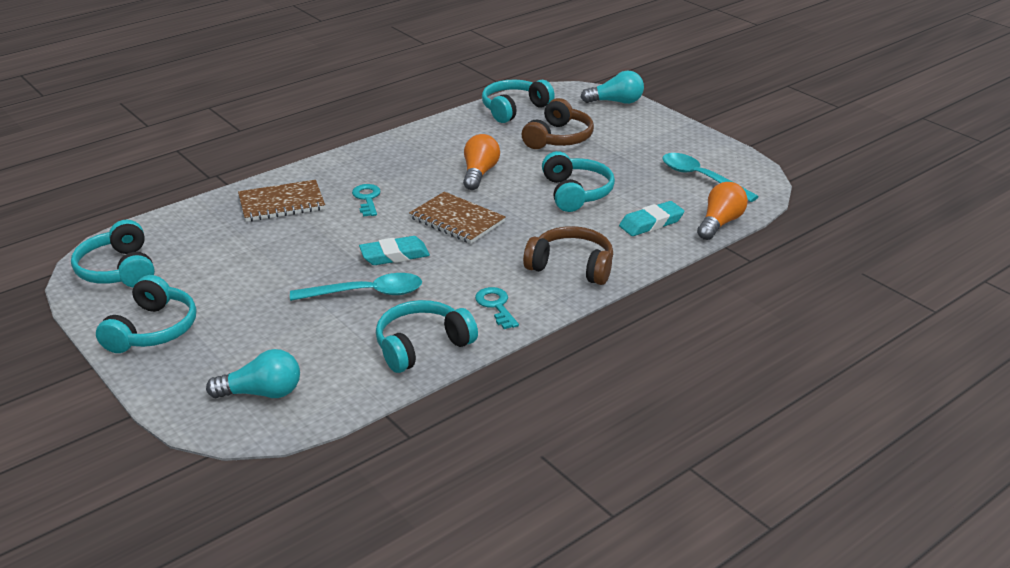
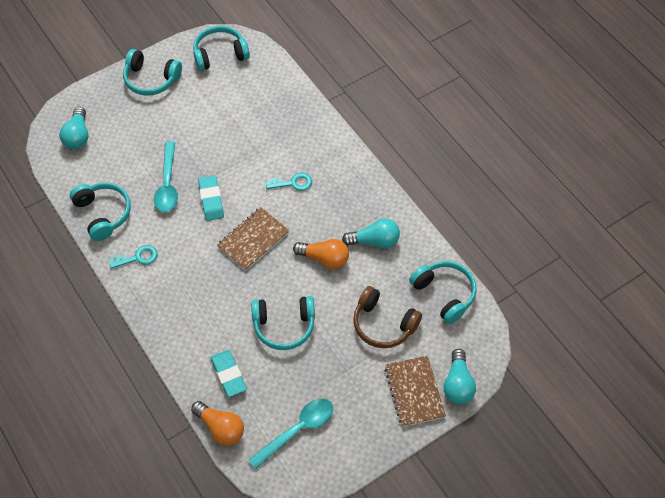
camera: 95 degrees right, 25 degrees up
brown notebook [238,180,325,222] -> brown notebook moved to [384,356,446,427]
brown headphones [523,226,613,285] -> none
none -> turquoise light bulb [342,218,400,248]

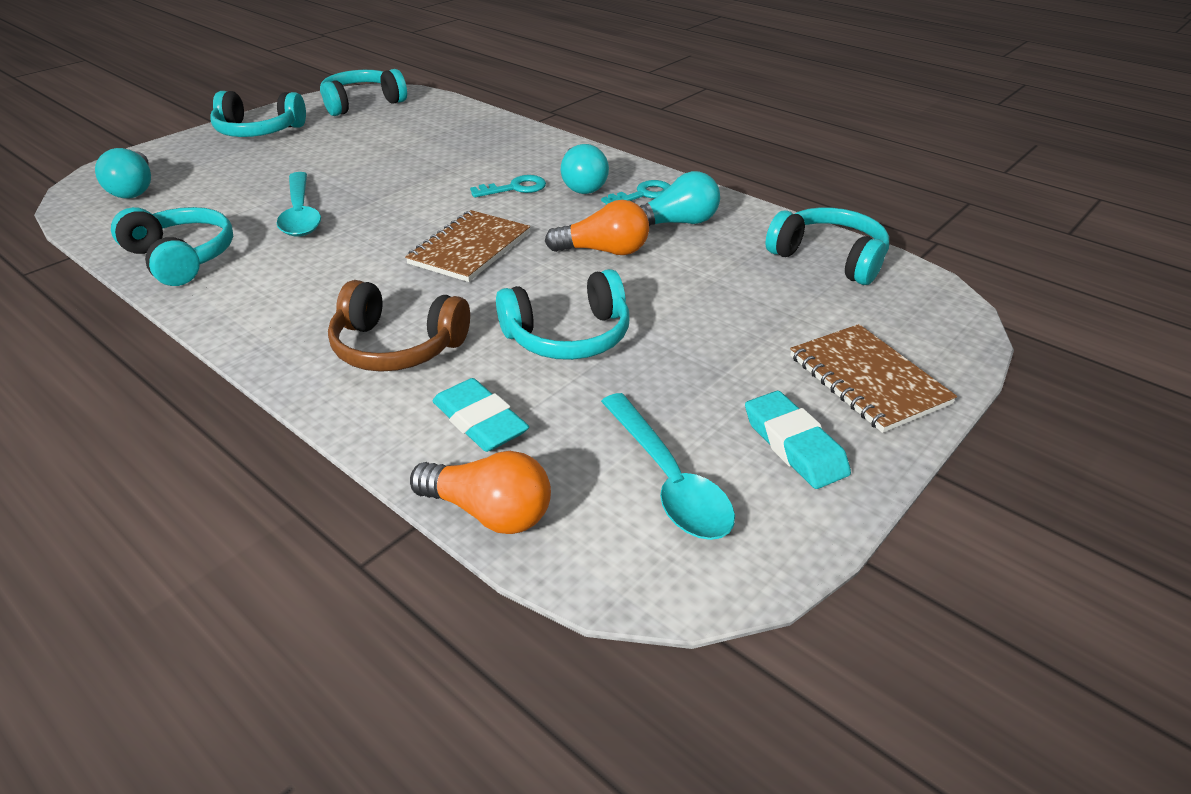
camera: 15 degrees left, 20 degrees down
turquoise key [109,245,158,269] -> turquoise key moved to [601,180,670,205]
turquoise eraser [198,175,224,221] -> turquoise eraser moved to [745,391,851,489]
turquoise spoon [248,399,333,469] -> turquoise spoon turned 120 degrees clockwise [601,393,735,540]
brown headphones [353,286,422,348] -> brown headphones moved to [328,280,470,372]
turquoise light bulb [443,349,476,404] -> turquoise light bulb moved to [561,144,609,194]

